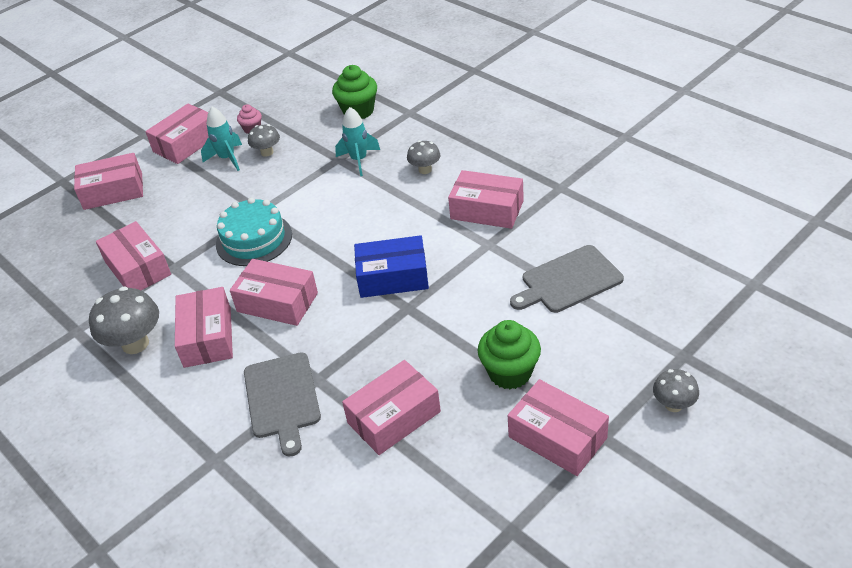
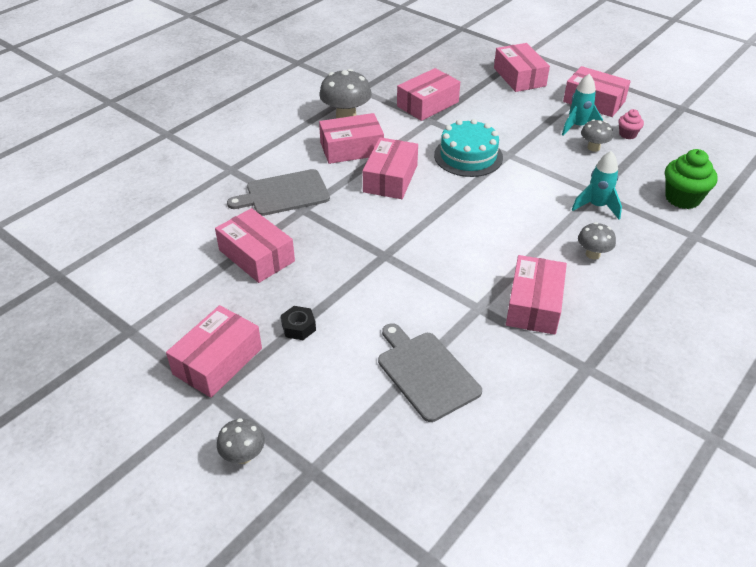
camera: 80 degrees right, 0 degrees up
blue box [354,235,429,298] -> none
green cupcake [478,320,541,389] -> black nut [281,306,316,340]

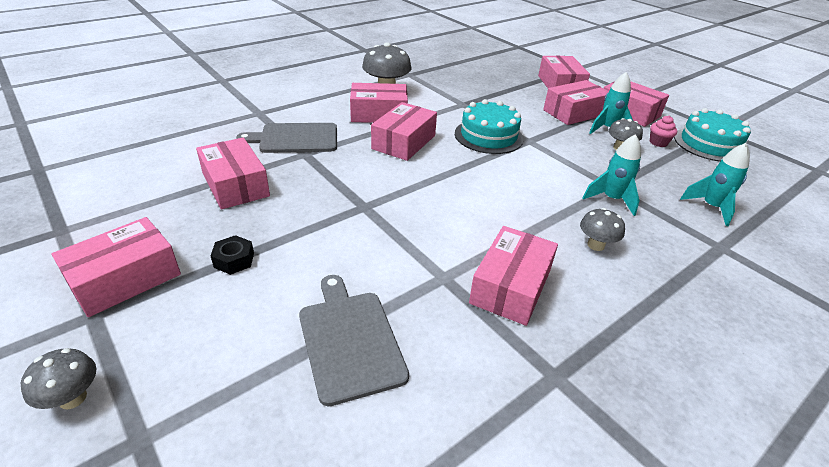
camera: 10 degrees right, 5 degrees down
pink box [397,68,460,121] -> pink box moved to [543,80,609,125]
green cupcake [665,149,718,209] -> turquoise rocket [680,143,750,226]
none -> turquoise cake [674,108,751,162]

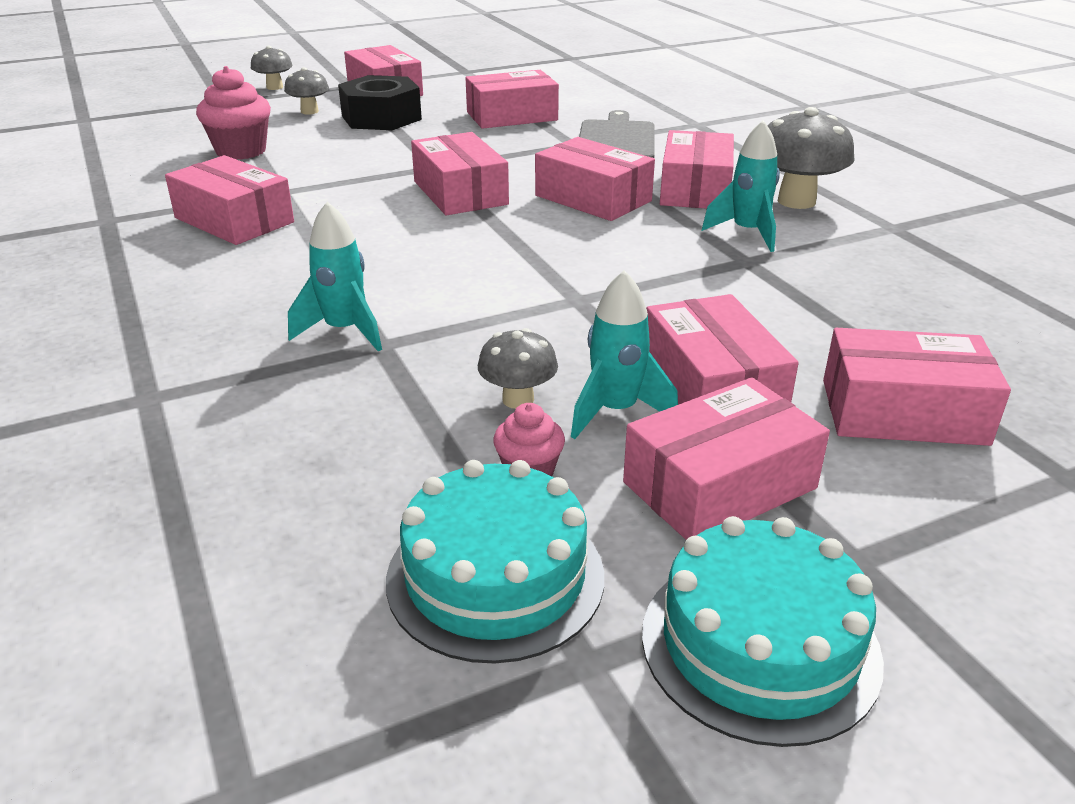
camera: 105 degrees right, 5 degrees down
black nut [211,235,254,275] -> black nut [338,75,422,130], size x2.09
grey cutting board [299,275,409,406] -> pink cupcake [196,66,271,160]
turquoise cake [455,99,524,154] -> turquoise cake moved to [642,516,884,747]
grey mushroom [580,208,625,251] -> grey mushroom moved to [284,67,329,115]
turquoise rocket [680,143,750,226] -> turquoise rocket moved to [702,120,780,252]
none -> pink box [411,132,509,215]

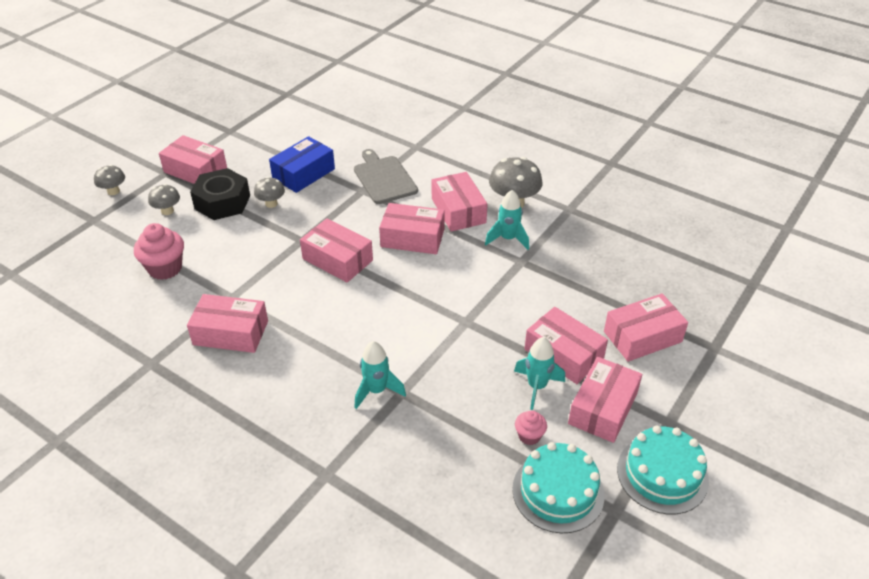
camera: 30 degrees left, 10 degrees up
pink box [466,70,559,129] -> blue box [269,136,335,193]
grey mushroom [478,328,558,409] -> grey mushroom moved to [254,177,285,208]

